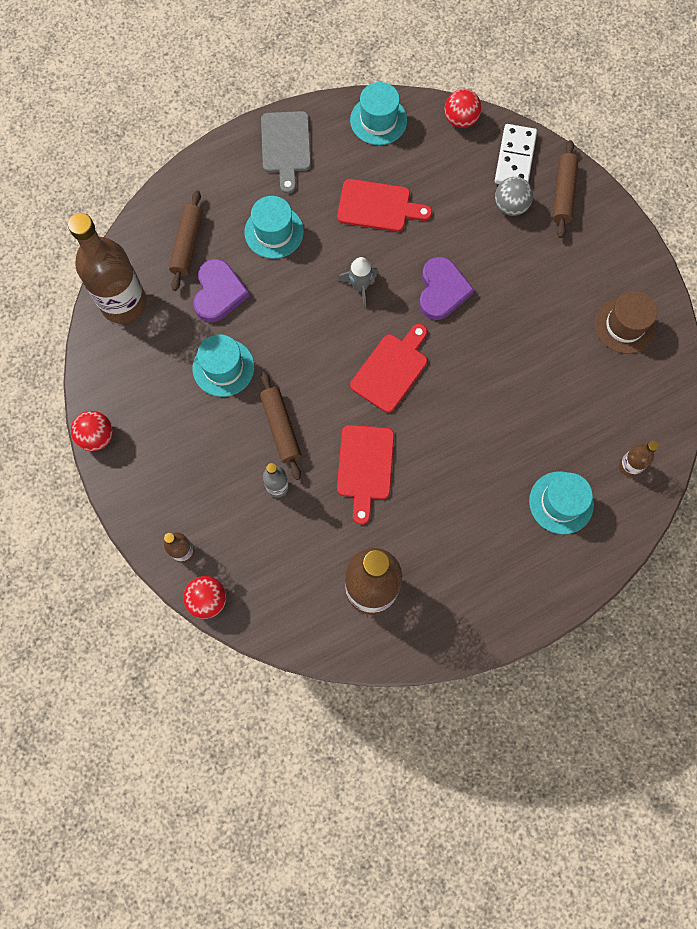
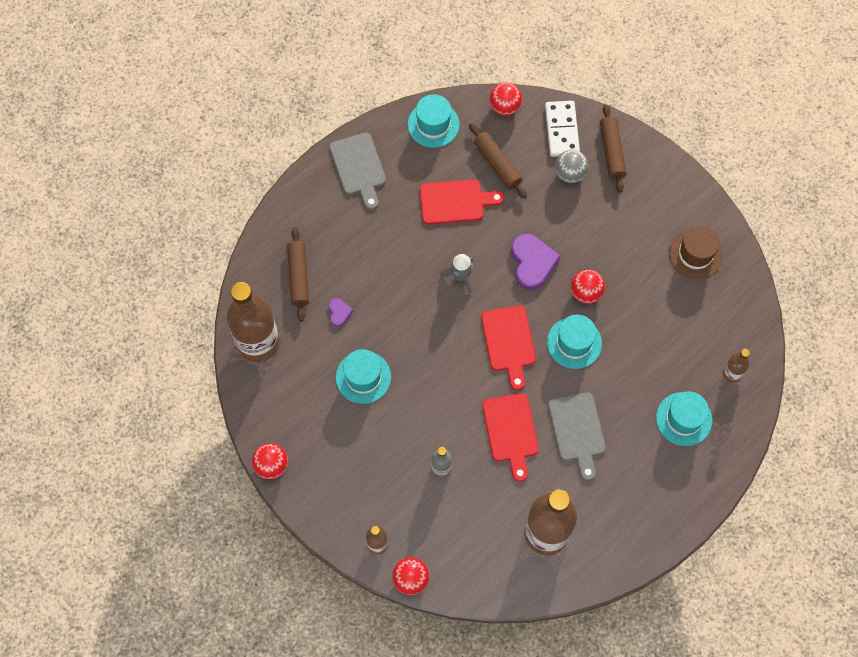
camera: 15 degrees left, 5 degrees down
purple heart [193,259,249,322] -> purple heart [328,298,353,327], size x0.50
turquoise hat [244,196,304,259] -> turquoise hat moved to [547,315,602,369]
brown rolling pin [260,372,301,480] -> brown rolling pin moved to [469,123,527,199]
red cutting board [350,324,427,413] -> red cutting board turned 150 degrees clockwise [481,306,536,390]
none -> grey cutting board [548,392,606,481]
none -> red ball [571,269,605,304]

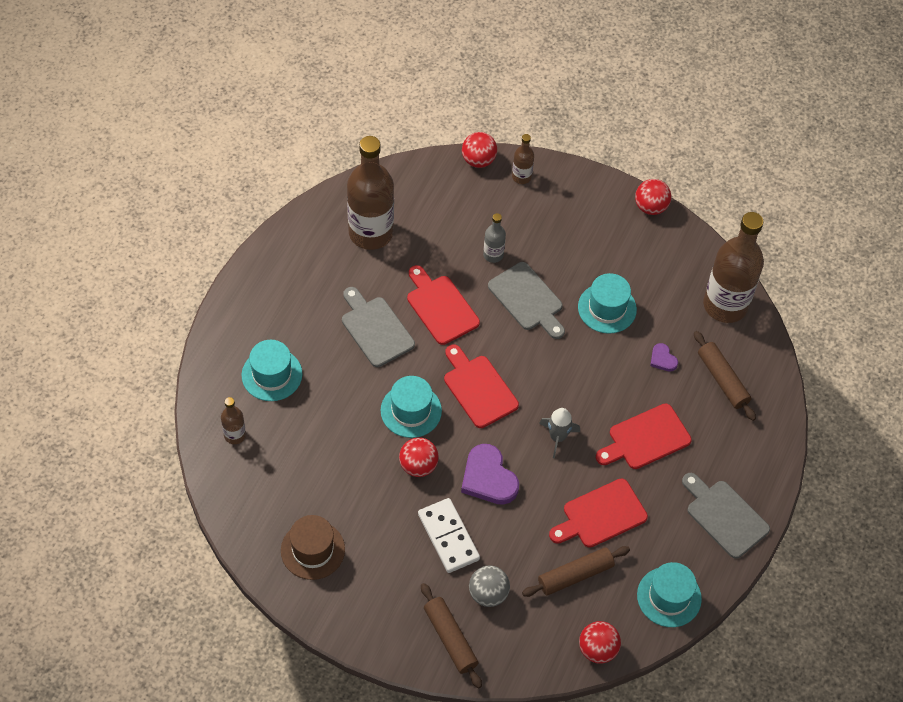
camera: 155 degrees right, 10 degrees down
brown rolling pin [469,123,527,199] -> brown rolling pin turned 60 degrees counterclockwise [522,546,630,597]
white domino [545,101,580,157] -> white domino moved to [418,498,480,573]
none -> grey cutting board [488,262,565,339]
none -> red cutting board [596,404,692,469]

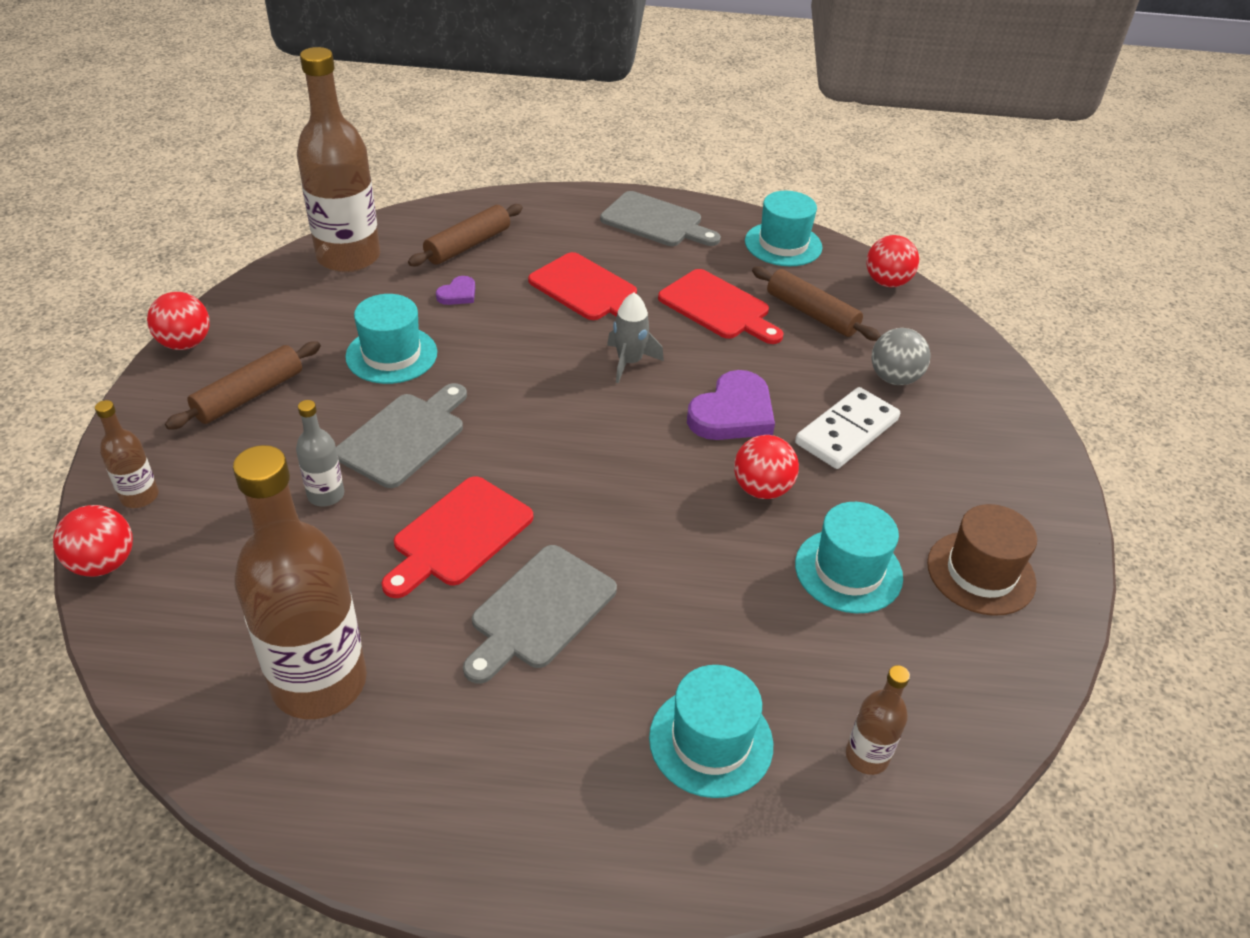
camera: 110 degrees left, 15 degrees down
turquoise hat [381,376,442,438] -> turquoise hat moved to [795,502,903,614]
brown rolling pin [421,583,482,689] -> brown rolling pin moved to [165,342,321,430]
red cutting board [444,344,519,428] -> none
grey cutting board [682,473,770,559] -> grey cutting board turned 90 degrees counterclockwise [600,191,721,246]

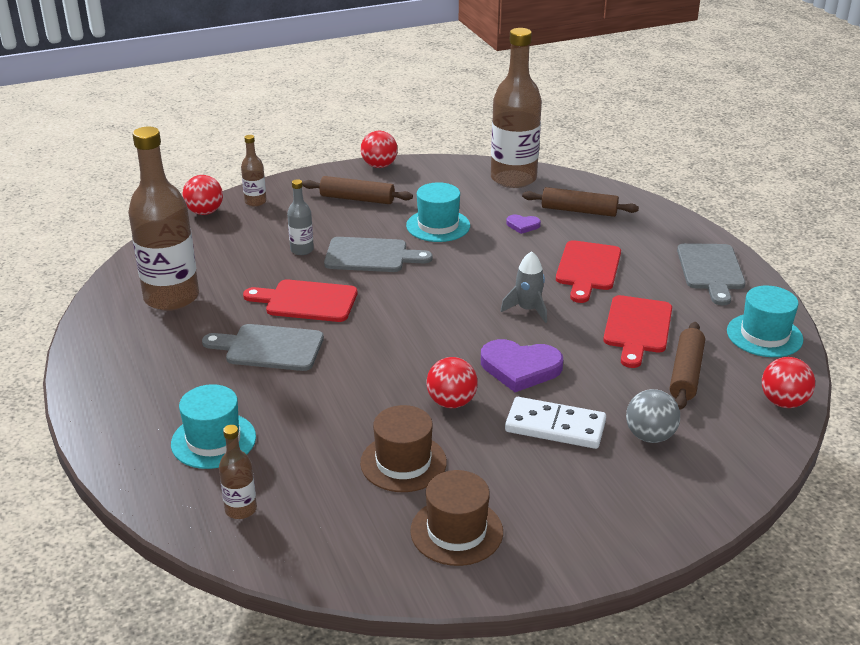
camera: 65 degrees right, 10 degrees down
turquoise hat [795,502,903,614] -> brown hat [360,405,447,492]

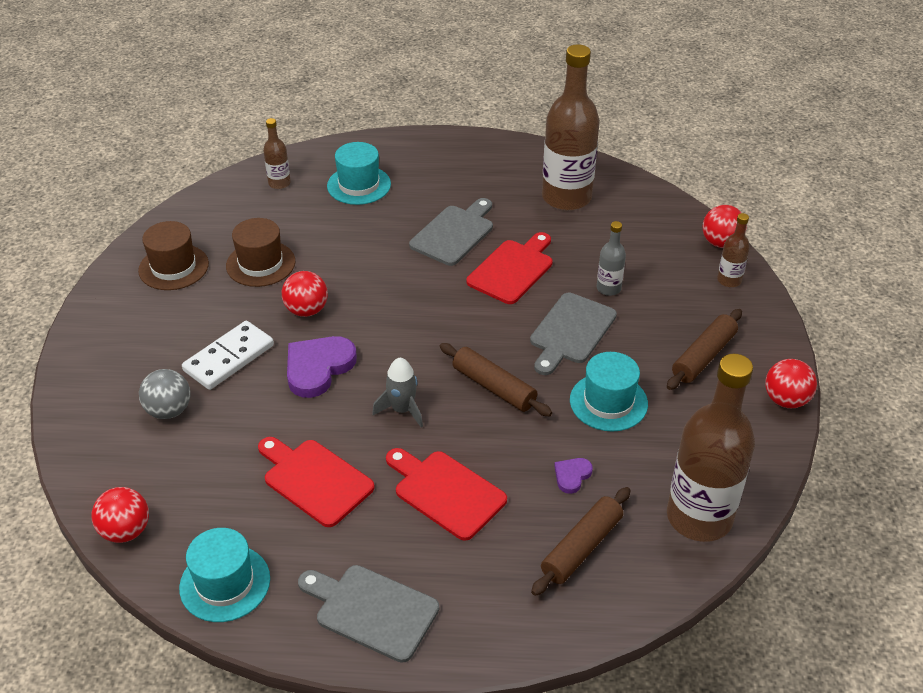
camera: 115 degrees right, 10 degrees up
brown rolling pin [670,322,705,410] -> brown rolling pin moved to [440,343,552,416]

